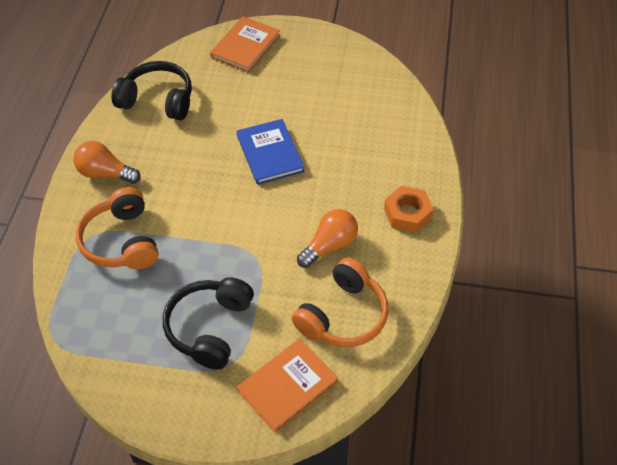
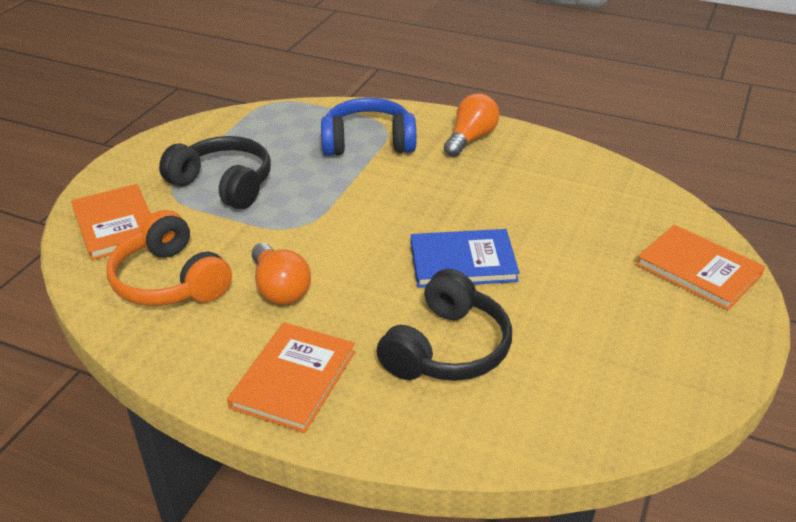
camera: 105 degrees right, 15 degrees down
orange headphones [76,187,159,269] -> blue headphones [321,98,416,156]
black headphones [112,61,192,120] -> black headphones moved to [377,269,512,381]
orange nut [384,186,434,233] -> orange book [227,322,355,433]

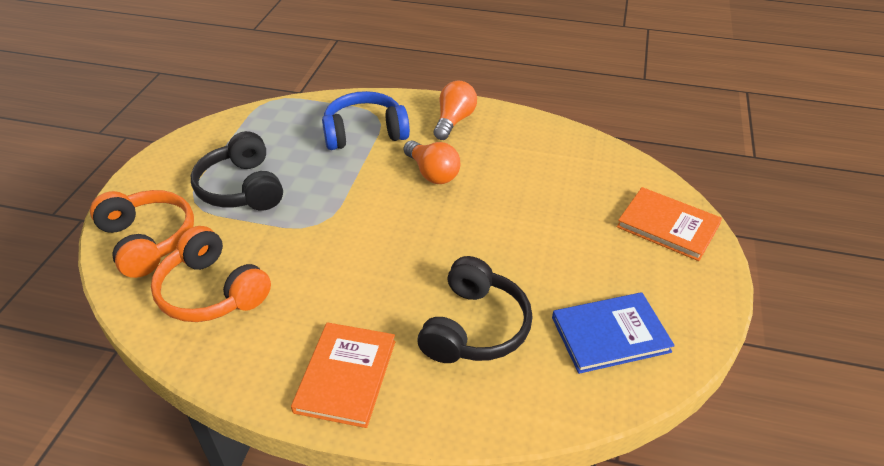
camera: 10 degrees left, 5 degrees up
orange book [71,184,151,260] -> orange headphones [90,190,194,278]
black headphones [159,136,271,210] -> black headphones turned 135 degrees counterclockwise [191,131,283,211]
orange light bulb [252,243,311,305] -> orange light bulb moved to [404,140,460,184]
blue book [411,229,520,288] -> blue book moved to [552,292,675,374]

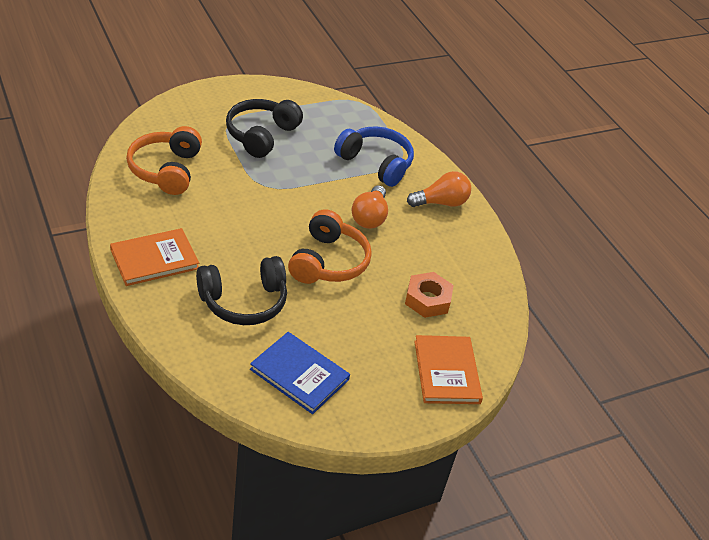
camera: 45 degrees right, 0 degrees up
orange headphones [90,190,194,278] -> orange headphones moved to [288,209,372,284]
none -> orange nut [405,272,453,318]

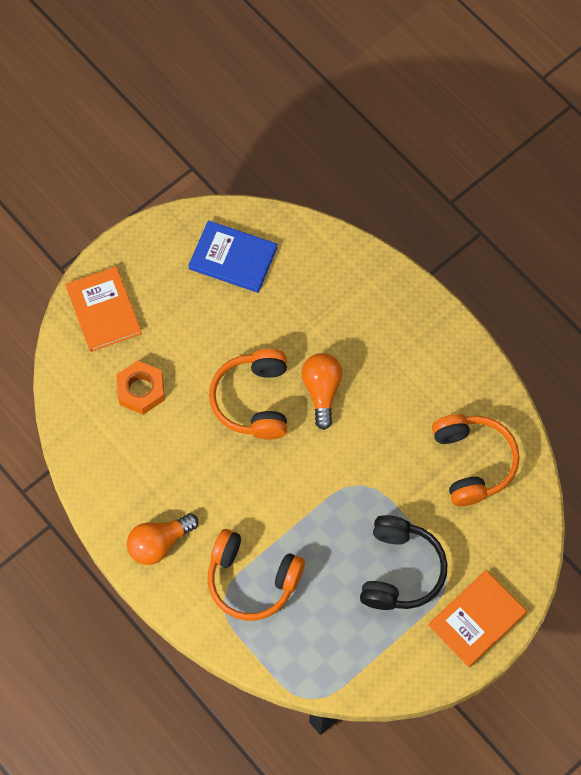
camera: 170 degrees right, 25 degrees up
orange book [110,228,199,286] -> orange book moved to [428,570,527,667]
black headphones [196,256,287,325] -> none
blue headphones [334,126,414,187] -> orange headphones [208,529,305,621]
orange light bulb [351,185,388,229] -> orange light bulb moved to [302,353,342,430]

